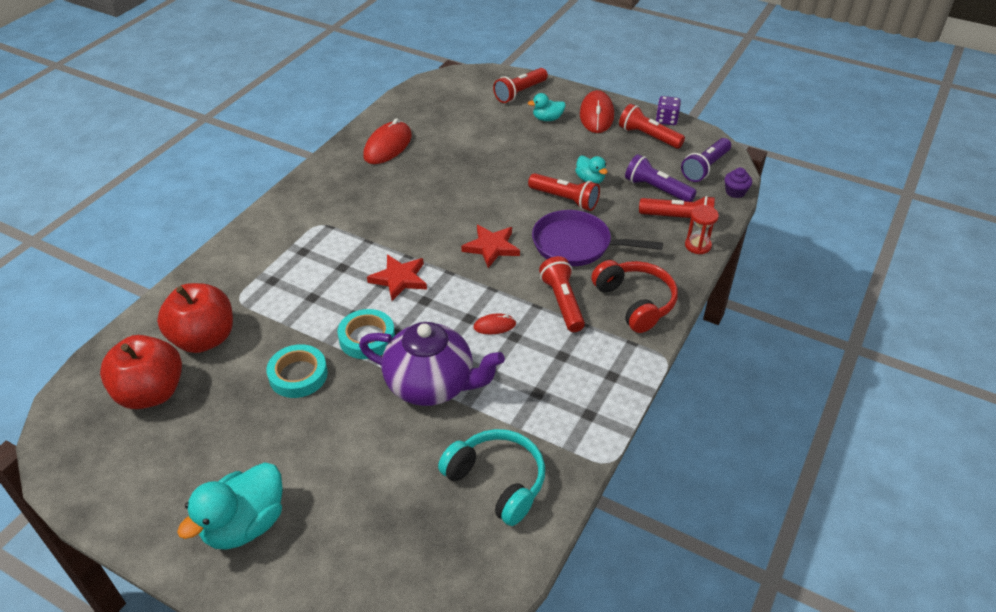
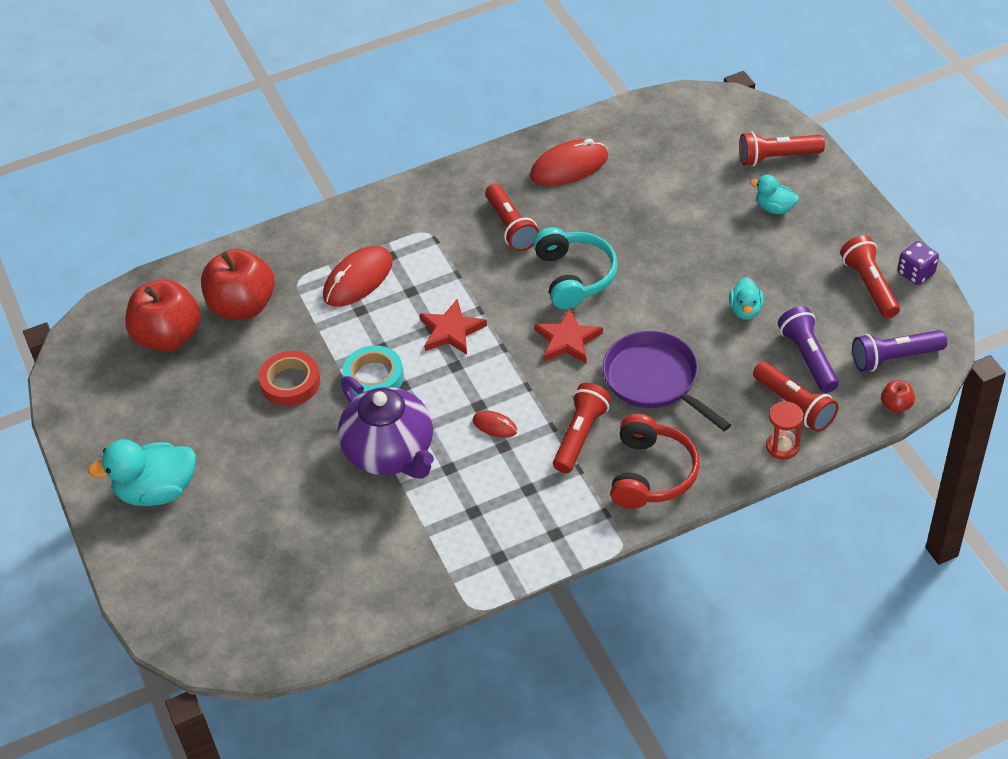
camera: 40 degrees right, 5 degrees up
turquoise tape [266,344,328,398] -> red tape [259,351,320,406]
turquoise headphones [438,429,545,526] -> turquoise headphones moved to [533,227,618,309]
red flashlight [528,173,600,211] -> red flashlight moved to [485,184,539,251]
red mouse [580,90,614,133] -> red mouse moved to [323,246,393,307]
purple cupcake [725,168,752,198] -> red apple [881,380,915,413]

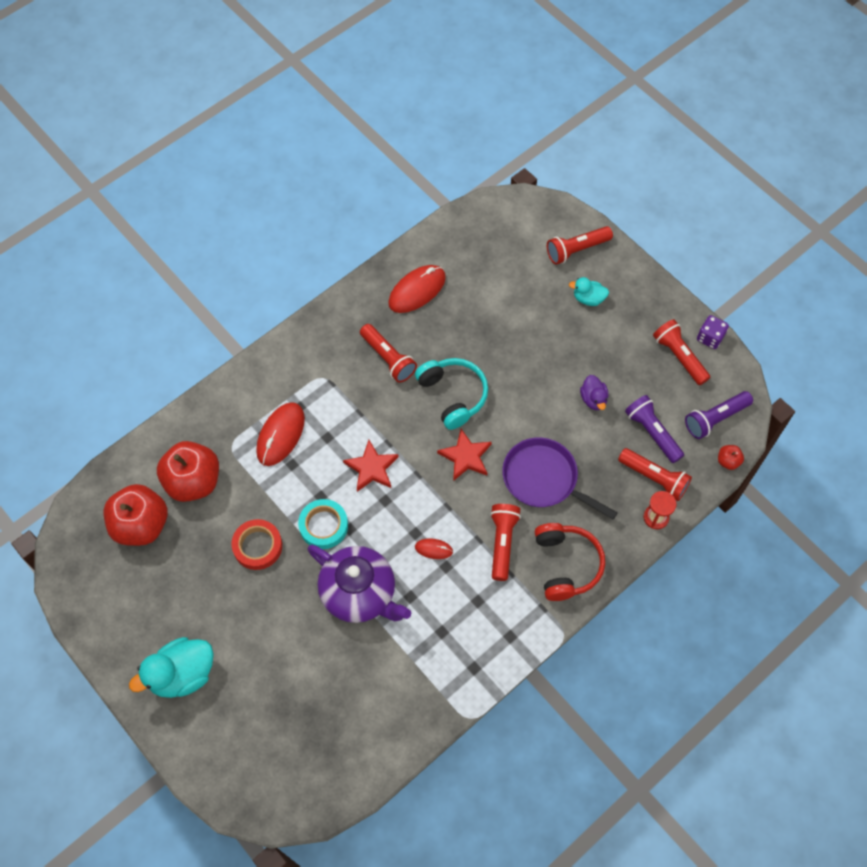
camera: 20 degrees left, 15 degrees up
turquoise duck [729,277,764,320] -> purple duck [580,375,608,410]

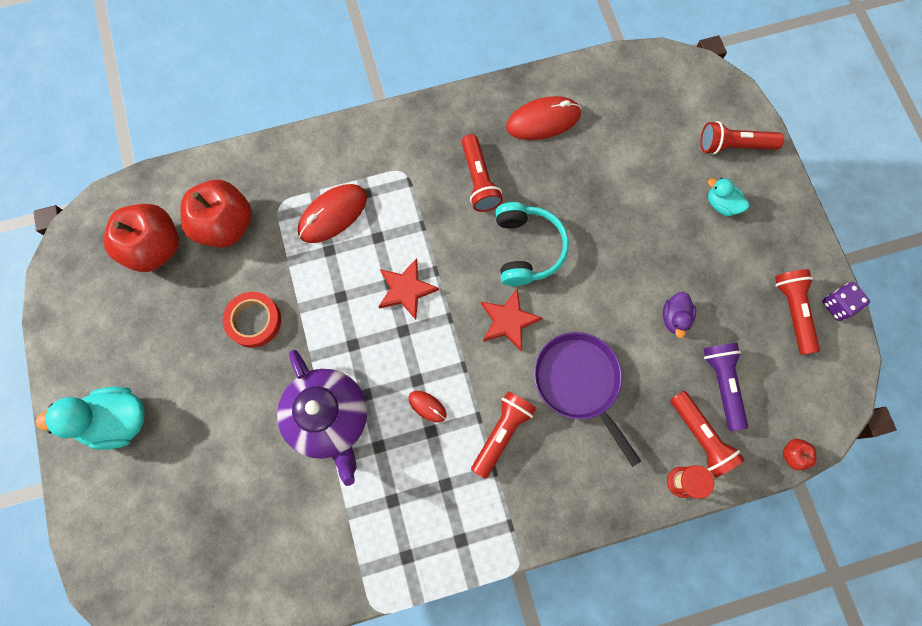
camera: 25 degrees right, 10 degrees up
turquoise tape [298,499,348,549] -> none
red headphones [535,523,605,601] -> none
purple flashlight [685,391,753,439] -> none

